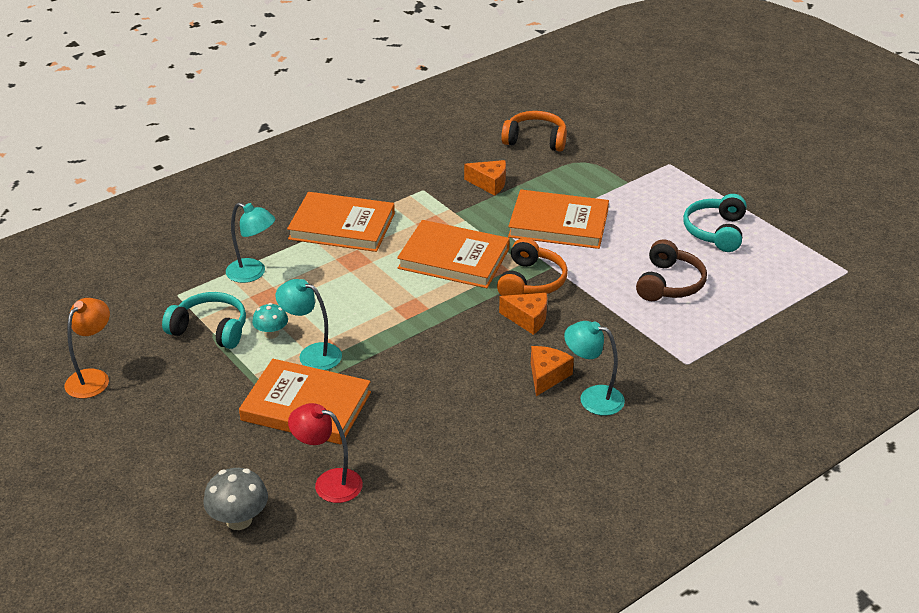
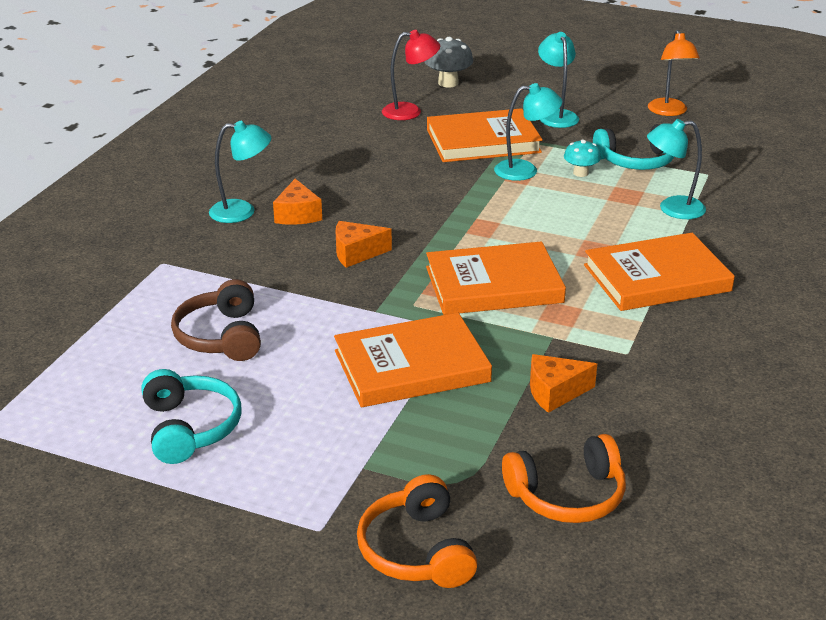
camera: 150 degrees right, 5 degrees down
orange headphones [497,238,568,296] -> orange headphones moved to [357,474,477,588]
none -> turquoise lamp [538,32,579,128]

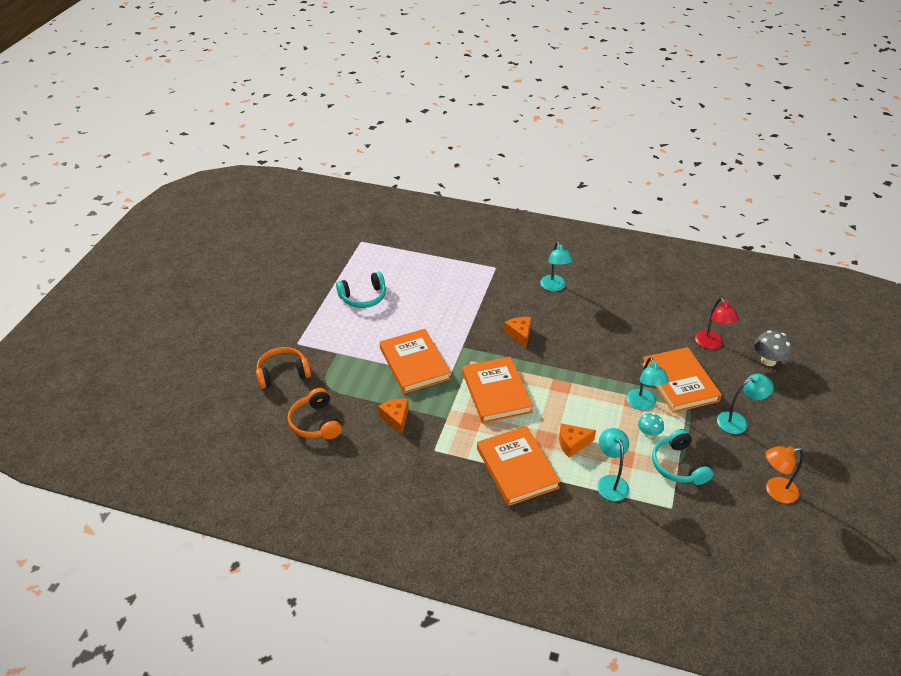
camera: 85 degrees right, 10 degrees up
brown headphones [171,279,261,361] -> none
orange cheese [273,179,322,225] -> orange cheese moved to [559,423,596,458]

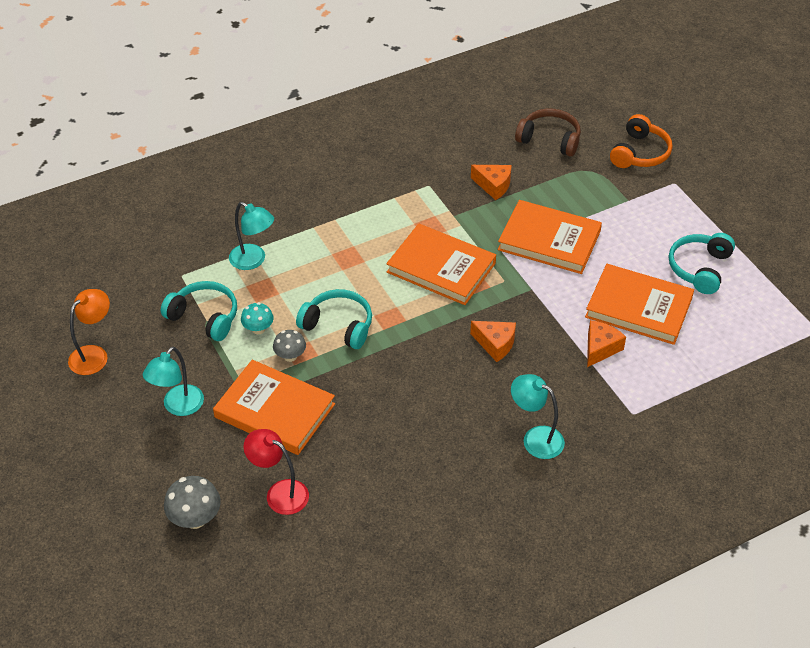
camera: 135 degrees right, 5 degrees up
orange headphones [288,388,342,439] -> brown headphones [515,109,581,157]
orange book [477,426,561,506] -> orange book moved to [585,264,694,345]
orange cheese [559,423,596,458] -> orange cheese moved to [587,320,626,367]
turquoise lamp [627,357,669,410] -> grey mushroom [273,330,306,362]
none -> turquoise headphones [296,289,372,349]

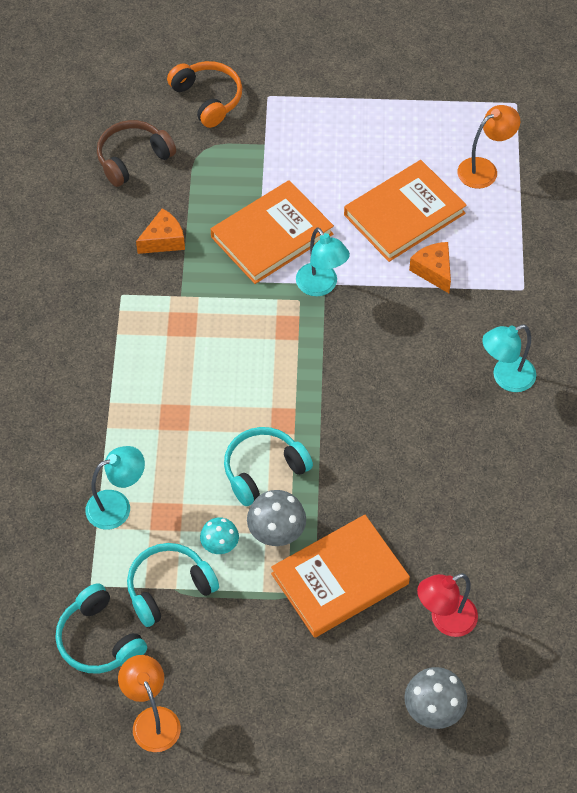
camera: 60 degrees left, 10 degrees up
turquoise lamp [143,347,204,416] -> turquoise lamp moved to [296,228,350,296]
grey mushroom [273,330,306,362] -> grey mushroom [247,490,306,546], size x1.53
orange book [386,224,496,305] -> none
orange cheese [470,321,516,362] -> none
turquoise headphones [669,233,735,294] -> turquoise headphones moved to [55,583,147,673]
none -> orange lamp [457,105,520,189]

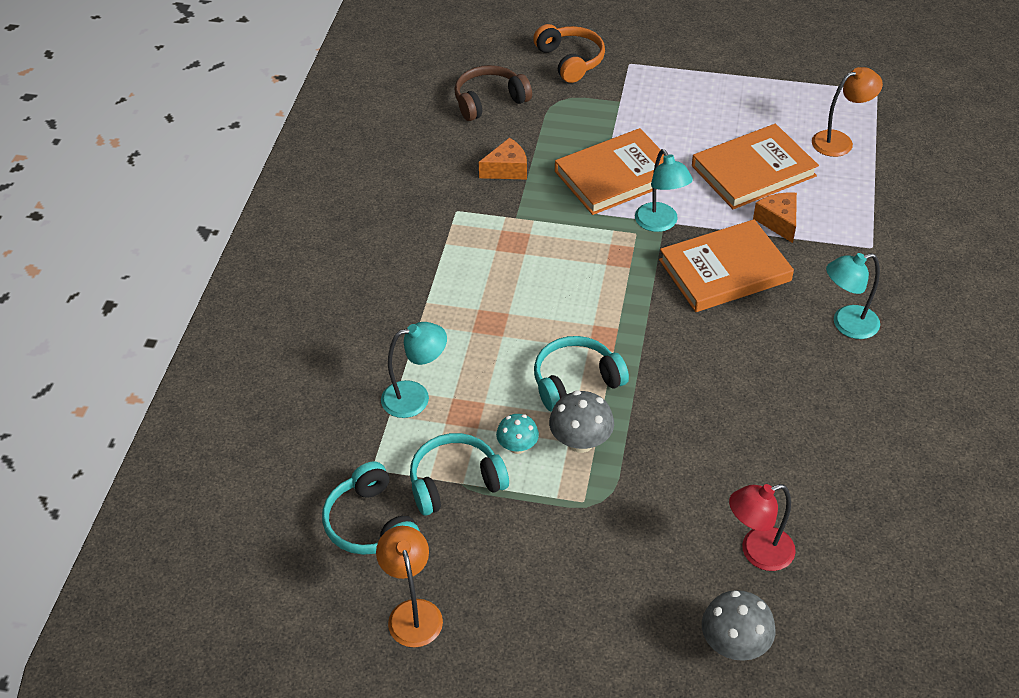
camera: 10 degrees right, 10 degrees down
orange book [271,515,410,638] -> orange book moved to [659,219,794,312]

